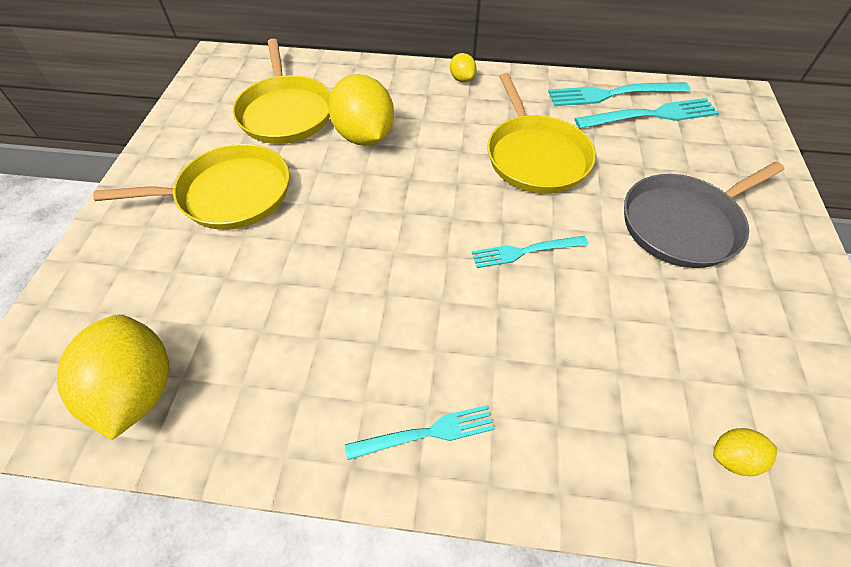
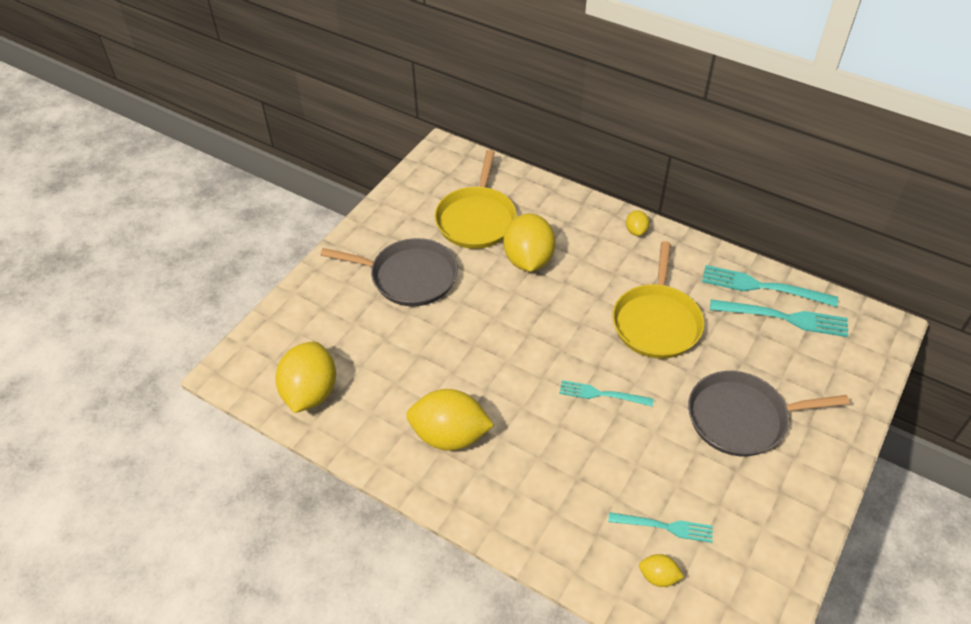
camera: 25 degrees right, 5 degrees down
yellow pan [93,144,289,230] -> grey pan [320,238,458,306]
turquoise fork [345,405,495,460] -> turquoise fork moved to [608,512,713,543]
none -> yellow lemon [406,389,494,451]

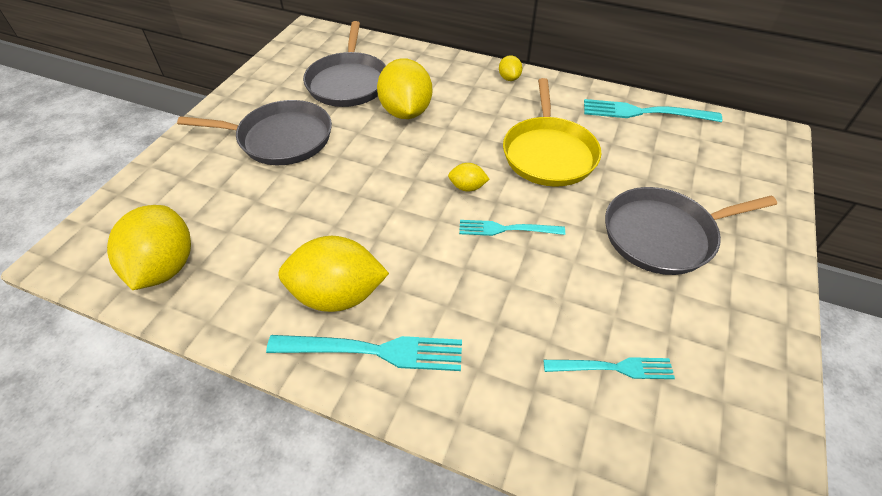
camera: 10 degrees left, 0 degrees up
yellow pan [434,150,517,249] -> grey pan [303,21,386,107]
yellow lemon [639,554,684,587] -> yellow lemon moved to [448,163,489,192]
turquoise fork [710,299,848,337] -> turquoise fork moved to [266,335,462,371]

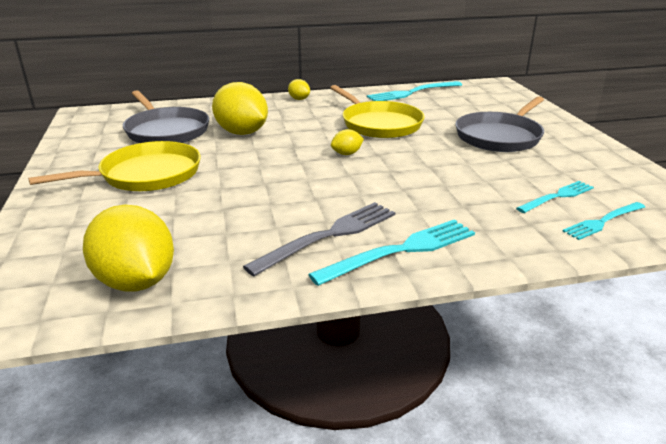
camera: 35 degrees left, 20 degrees down
grey pan [177,100,332,165] -> yellow pan [28,141,201,191]
yellow lemon [278,236,389,312] -> grey fork [243,202,395,276]
turquoise fork [459,220,565,236] -> turquoise fork moved to [563,202,645,240]

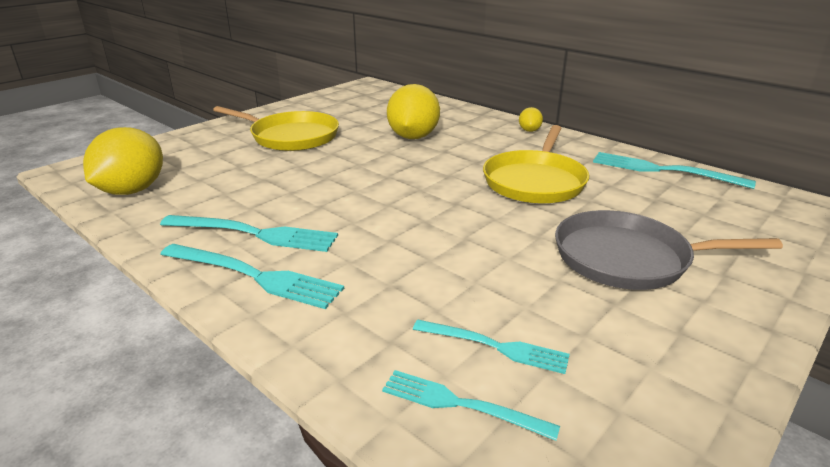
camera: 55 degrees right, 0 degrees up
grey pan [123,90,209,143] -> none
grey fork [243,202,395,276] -> turquoise fork [160,215,338,252]
yellow lemon [331,129,364,155] -> none

